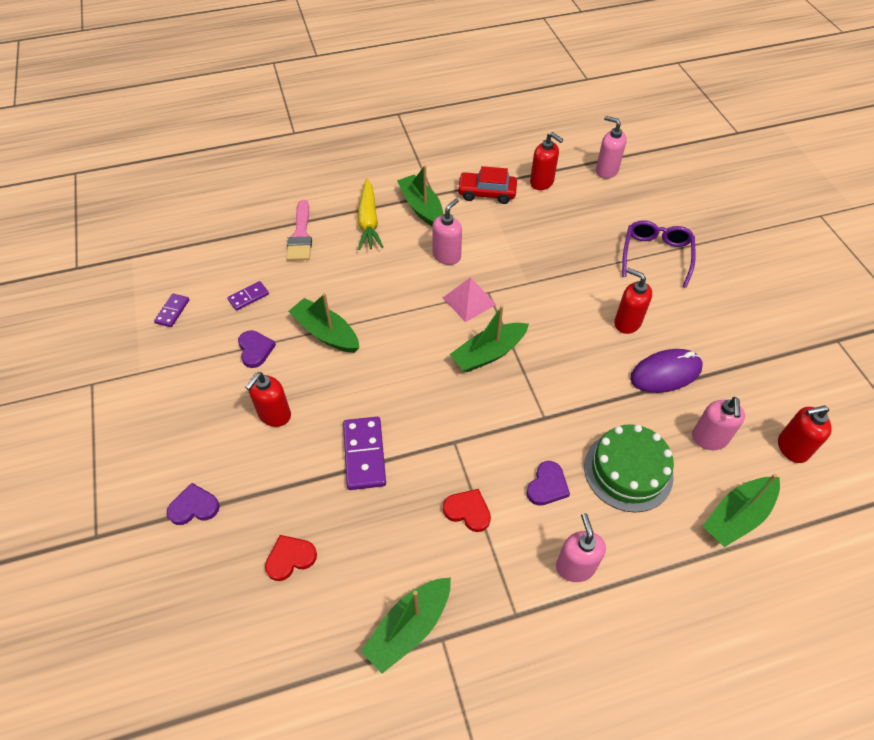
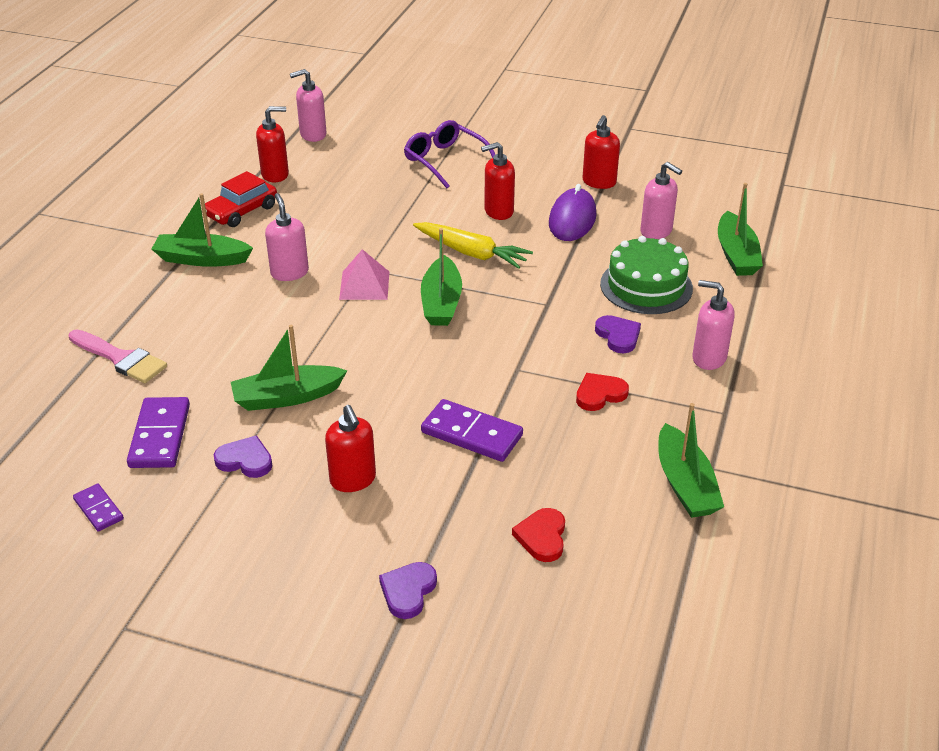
camera: 55 degrees left, 15 degrees down
purple domino [227,281,269,311] -> purple domino [127,397,190,468], size x1.75
yellow carrot [358,178,383,250] -> yellow carrot moved to [413,222,533,269]
red soap dispenser [778,405,832,463] -> red soap dispenser moved to [582,115,620,189]

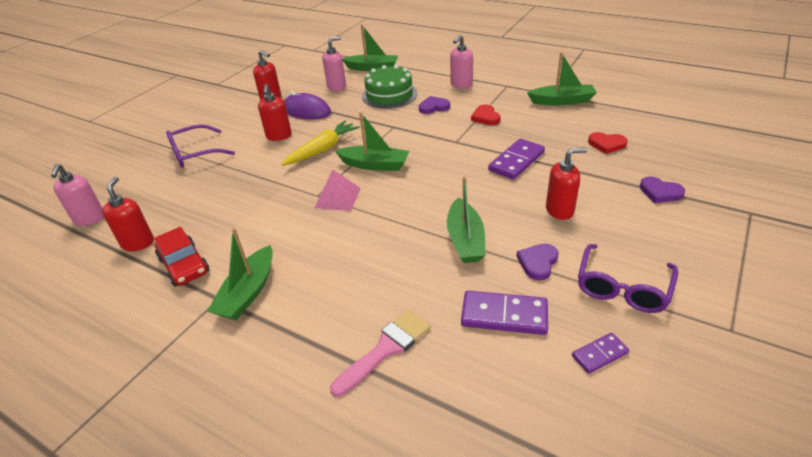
camera: 75 degrees left, 0 degrees up
pink soap dispenser [265,193,309,281] -> none
none -> purple glasses [578,244,678,313]

